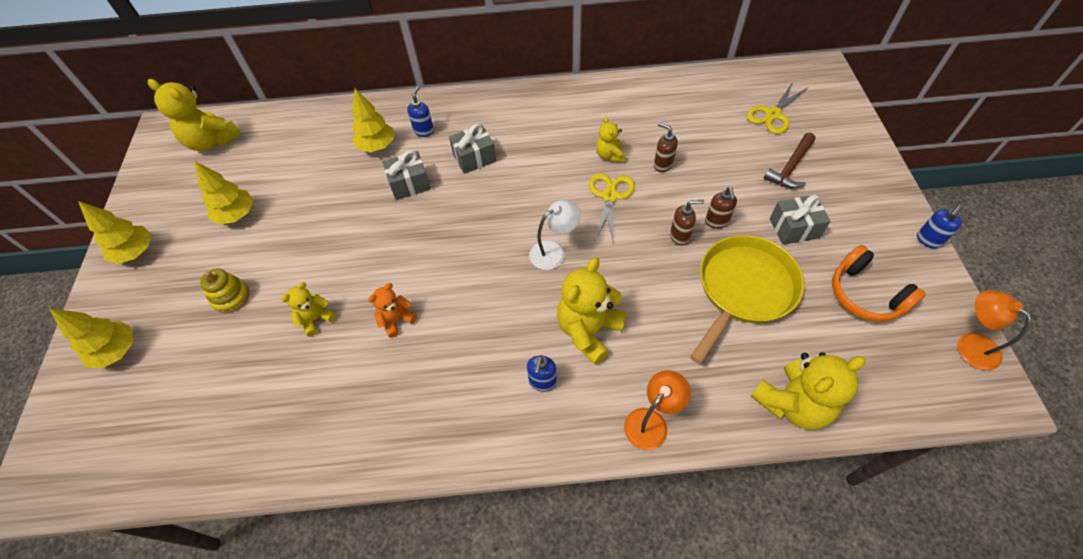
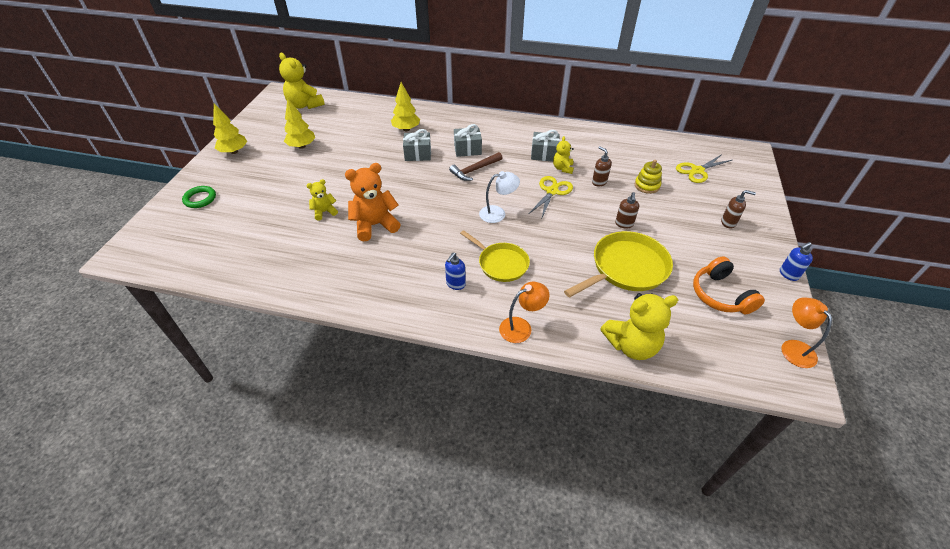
camera: 15 degrees right, 10 degrees down
yellow tree [49,308,133,369] -> green ring [182,186,216,208]
yellow stacking toy [200,268,250,313] -> yellow stacking toy moved to [635,160,662,194]
orange teddy bear [368,283,417,338] -> orange teddy bear [345,163,401,241], size x1.82
blue soap dispenser [407,86,434,137] -> none
yellow teddy bear [557,257,627,365] -> yellow pan [460,230,530,282]
brown soap dispenser [670,200,704,245] -> brown soap dispenser moved to [721,190,756,228]
brown hammer [763,133,815,189] -> brown hammer moved to [449,152,502,181]
grey gift [770,195,831,245] -> grey gift moved to [531,130,560,162]

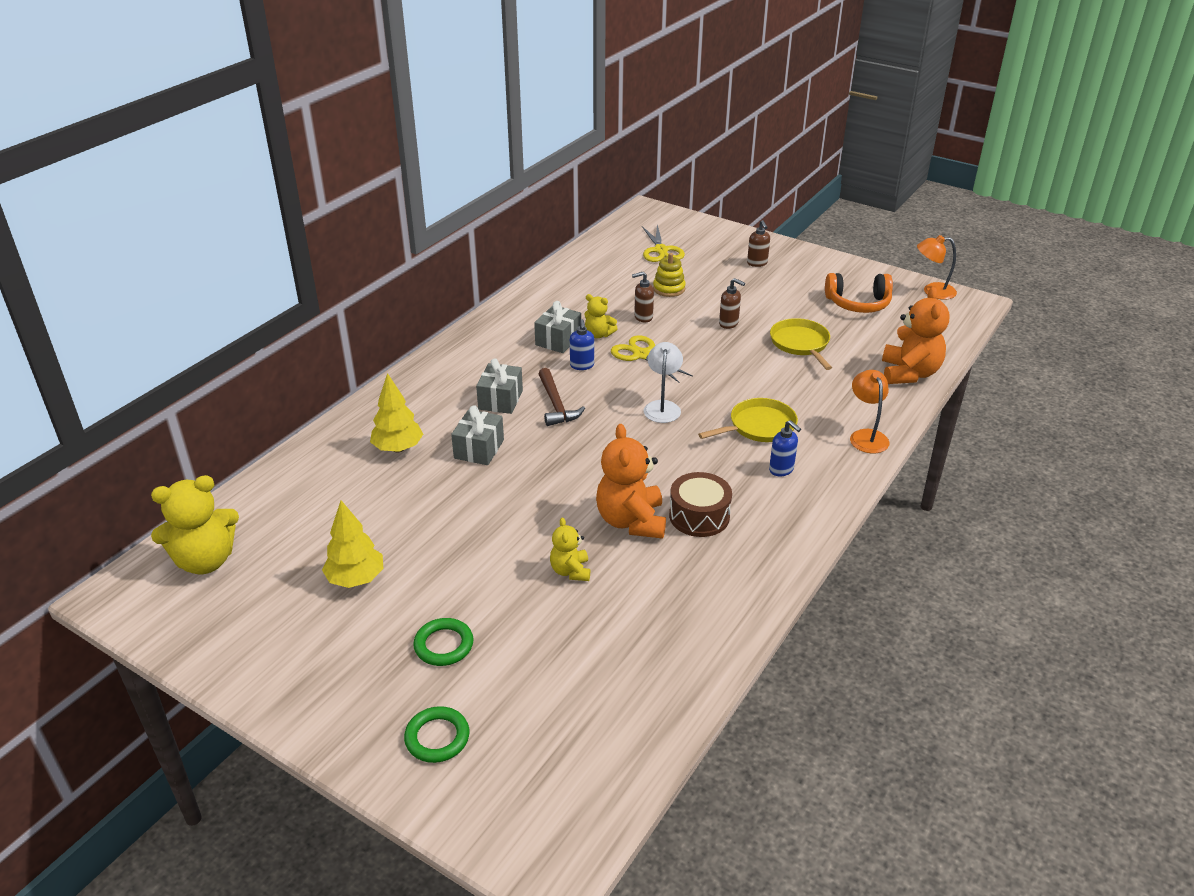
camera: 70 degrees left, 10 degrees down
yellow tree [213,103,247,154] -> none
yellow pan [564,231,673,298] -> yellow pan [770,318,832,370], size x0.66
yellow teddy bear [600,293,678,360] -> orange teddy bear [882,287,950,384]
brown soap dispenser [721,190,756,228] -> brown soap dispenser turned 135 degrees clockwise [747,220,770,267]
blue soap dispenser [780,242,813,281] -> blue soap dispenser moved to [570,319,594,370]
none -> green ring [413,618,474,666]
none -> brown drum [669,472,732,537]

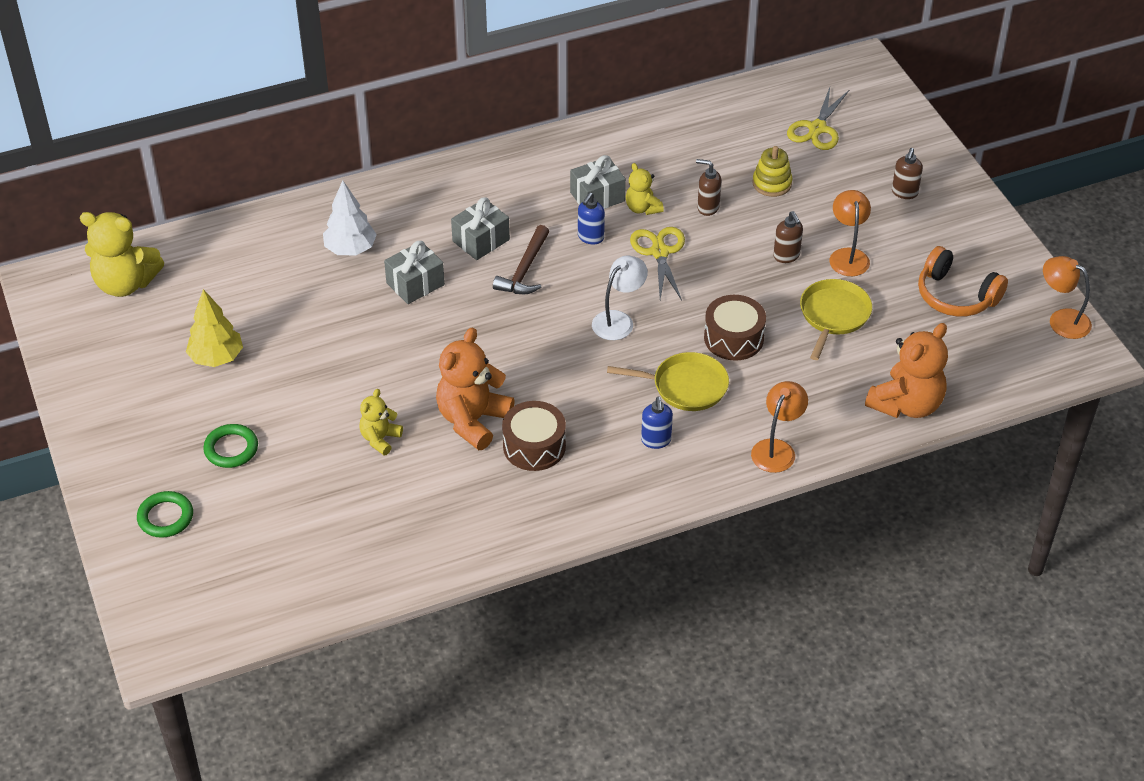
camera: 35 degrees right, 10 degrees up
yellow tree [370,373,423,452] -> white tree [323,180,377,255]
none -> brown drum [704,295,766,361]
none -> orange lamp [830,190,871,276]

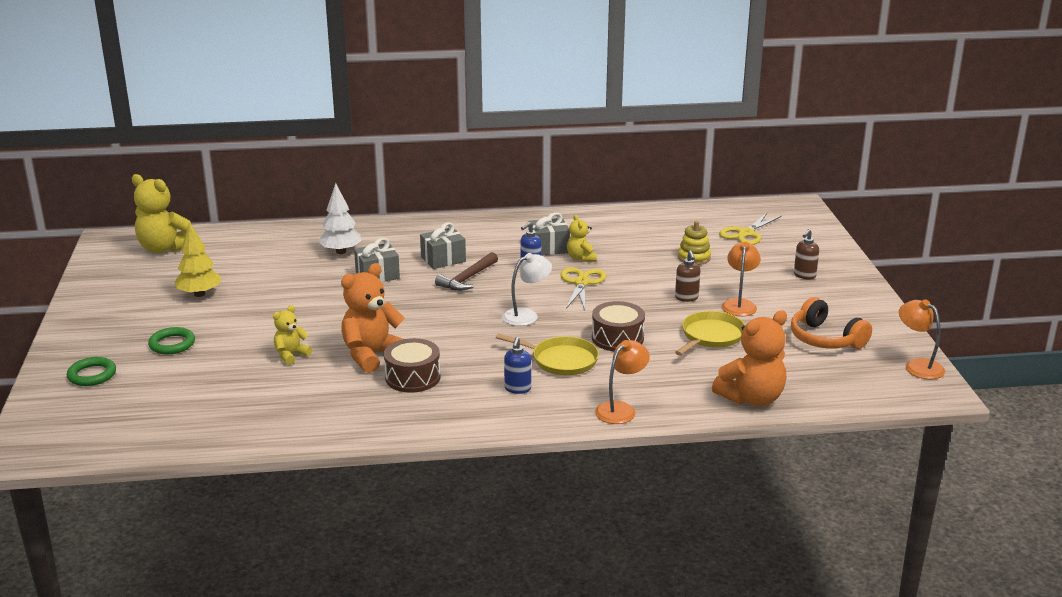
camera: 15 degrees right, 20 degrees down
brown soap dispenser [696,159,721,216] -> none

